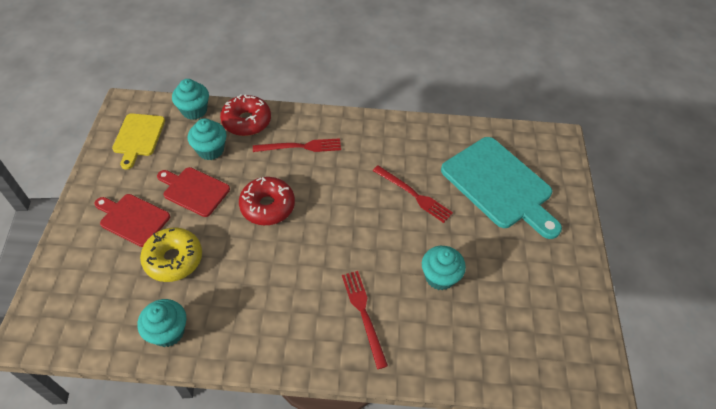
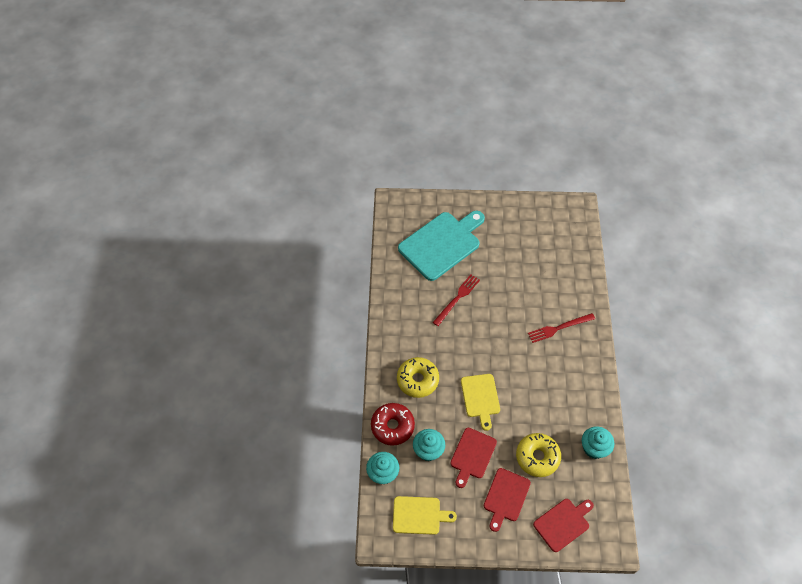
camera: 90 degrees left, 5 degrees up
red donut [239,177,295,225] -> yellow cutting board [461,374,500,431]
red fork [253,138,341,152] -> yellow donut [397,357,439,398]
turquoise cupcake [422,246,466,290] -> none
none -> red cutting board [533,499,594,552]

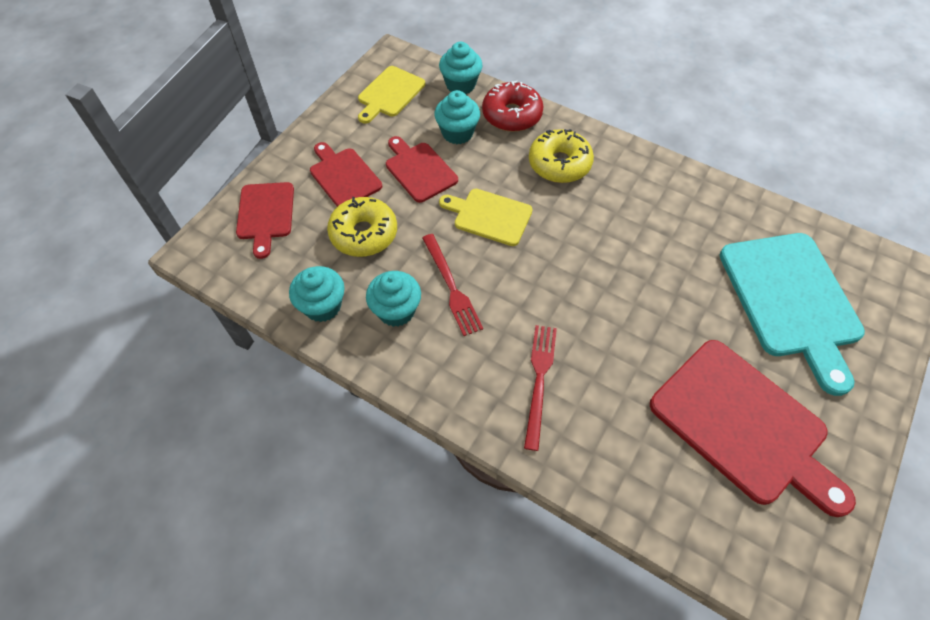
camera: 120 degrees right, 0 degrees up
red fork [433,274,480,326] -> red fork moved to [422,234,483,336]
none -> turquoise cupcake [366,271,421,327]
none -> red cutting board [650,340,856,517]

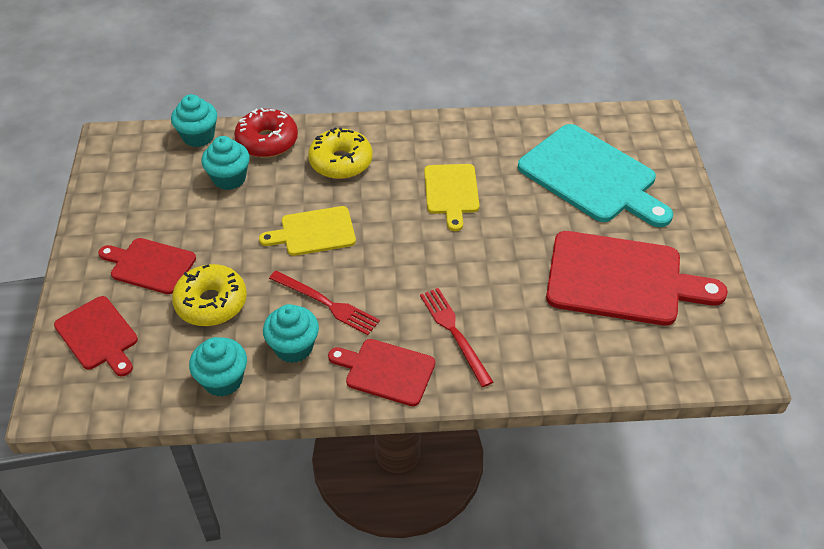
camera: 35 degrees left, 10 degrees down
yellow cutting board [358,66,425,124] -> yellow cutting board moved to [424,164,479,231]
red cutting board [386,136,458,203] -> red cutting board moved to [328,339,435,406]

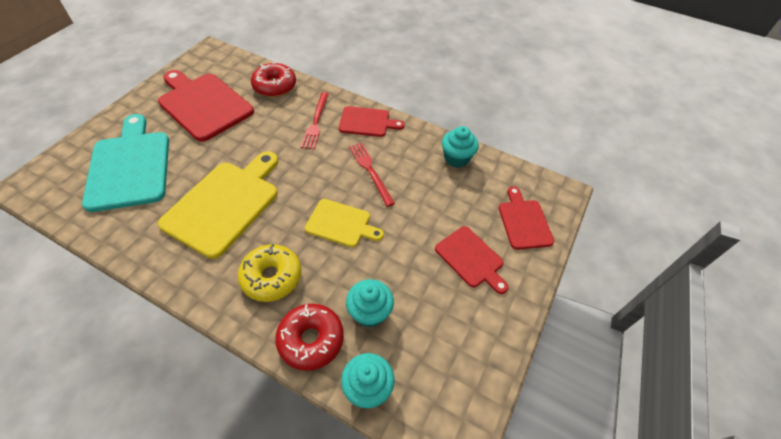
camera: 150 degrees left, 5 degrees up
yellow donut [172,264,247,326] -> none
turquoise cupcake [263,304,319,363] -> none
red cutting board [328,339,435,406] -> red cutting board turned 45 degrees counterclockwise [339,106,405,137]
yellow cutting board [424,164,479,231] -> yellow cutting board [158,151,278,259], size x1.78
none -> red donut [251,62,296,97]

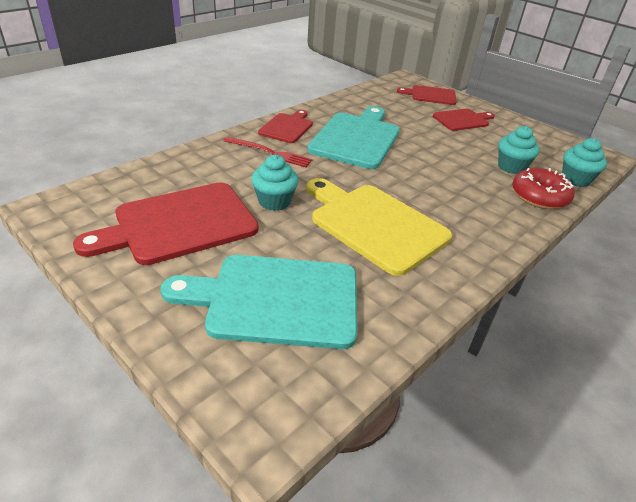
camera: 75 degrees left, 15 degrees down
yellow donut [238,244,301,302] -> none
red donut [251,62,296,97] -> none
yellow cutting board [305,199,384,247] -> none
red fork [349,143,395,207] -> turquoise cutting board [307,106,400,169]
turquoise cupcake [442,126,479,168] -> turquoise cupcake moved to [251,155,299,211]

